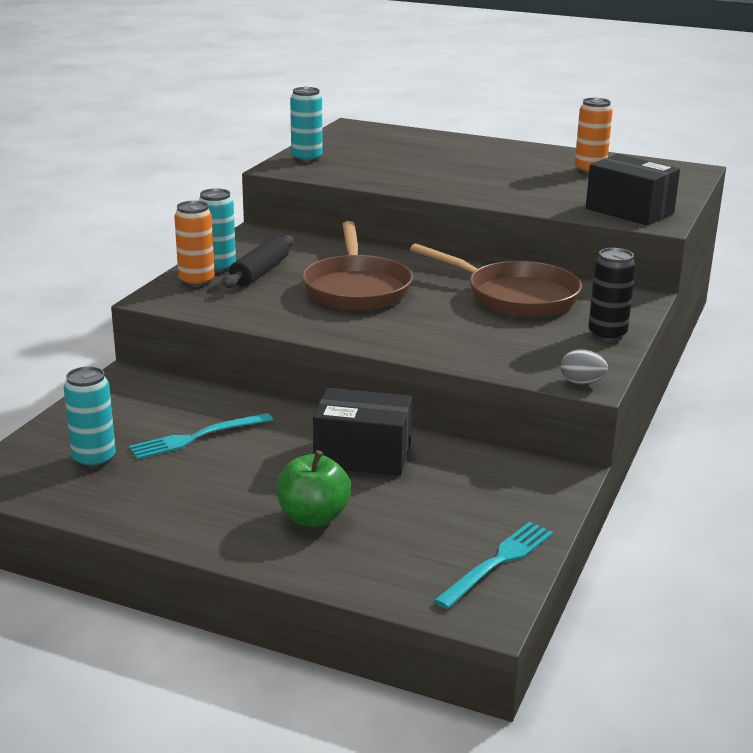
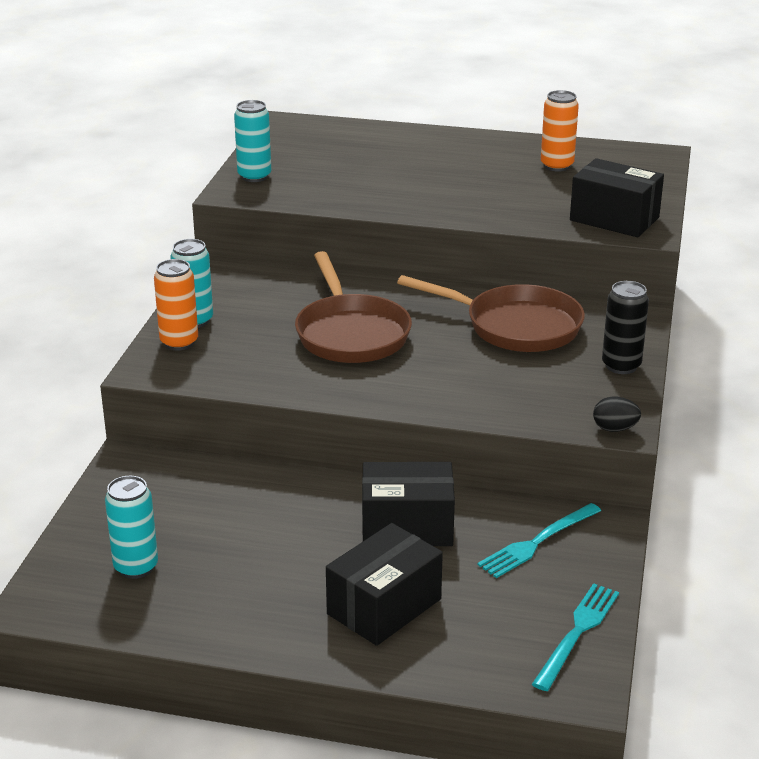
camera: 10 degrees left, 5 degrees up
turquoise fork [129,413,273,459] -> turquoise fork moved to [478,503,601,578]
black rolling pin [223,235,294,288] -> none
green apple [277,450,351,527] -> black box [326,523,443,646]
grey egg [561,349,608,384] -> black egg [593,397,641,432]

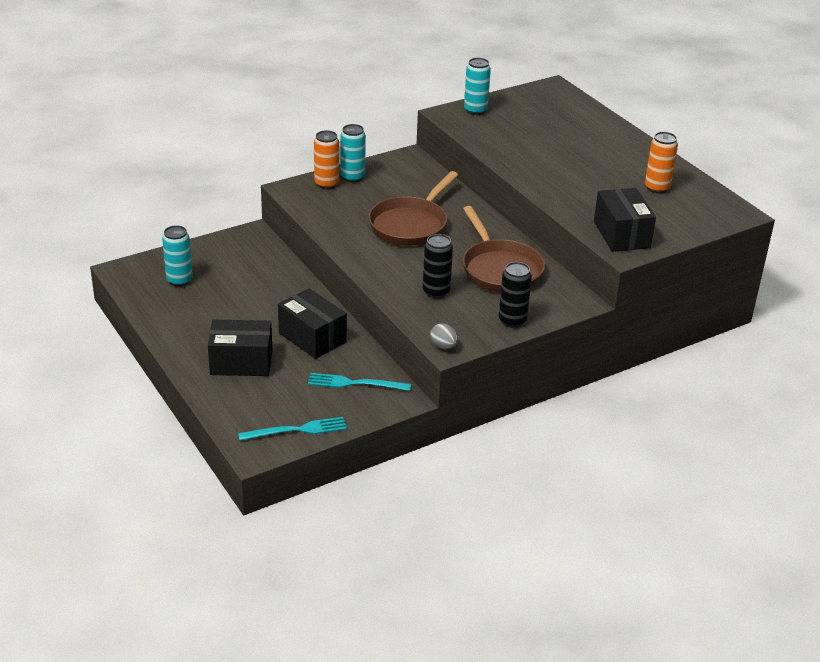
camera: 45 degrees right, 5 degrees up
black egg [593,397,641,432] -> grey egg [430,323,458,349]
none -> black can [423,234,453,299]

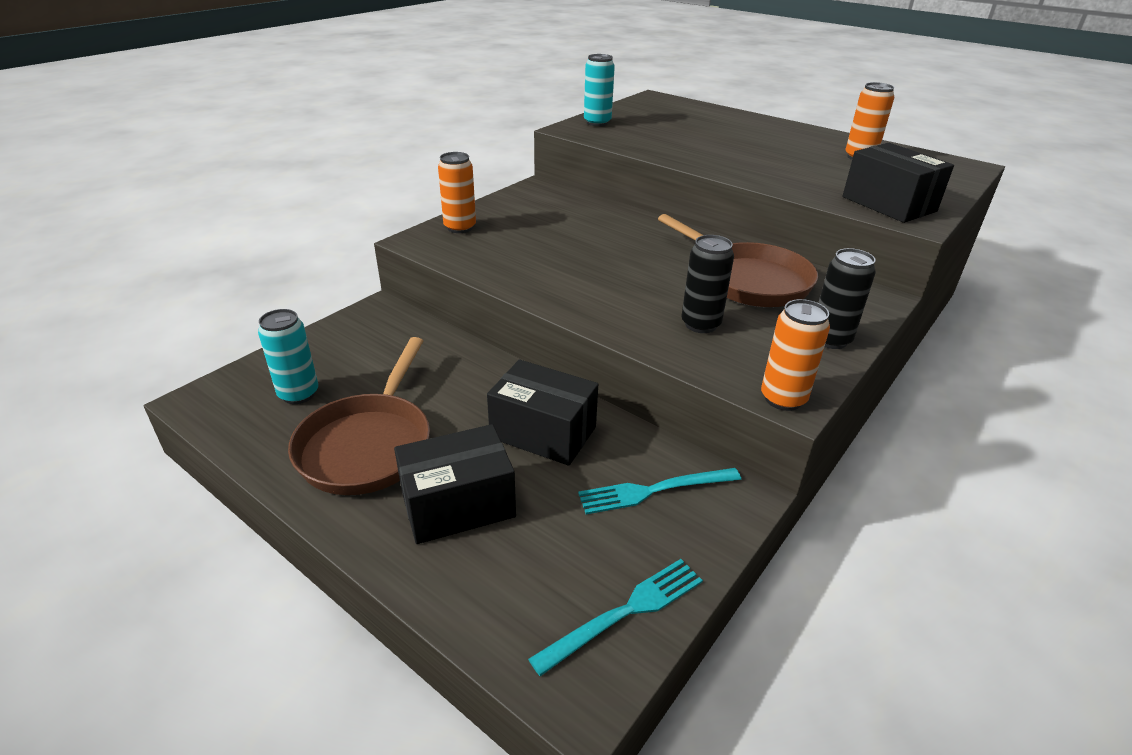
camera: 20 degrees left, 0 degrees up
turquoise can [340,124,366,182] -> none
brown pan [368,171,458,246] -> brown pan moved to [288,337,430,495]
grey egg [430,323,458,349] -> orange can [761,299,830,411]

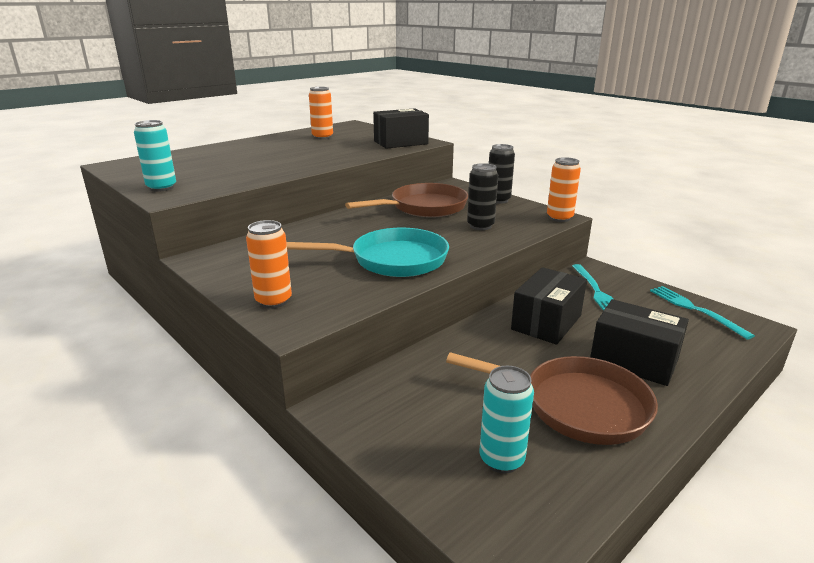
camera: 80 degrees left, 10 degrees down
black box [394,424,516,544] -> black box turned 45 degrees counterclockwise [590,299,689,386]
none -> turquoise pan [286,228,449,277]

